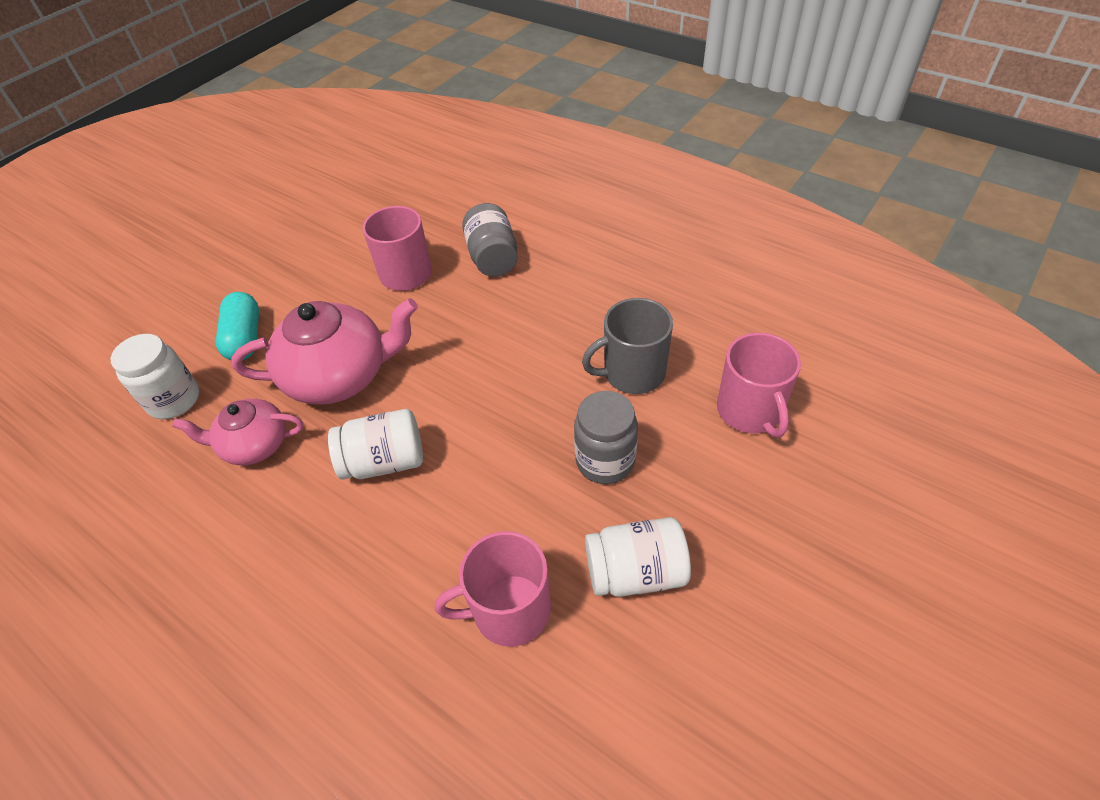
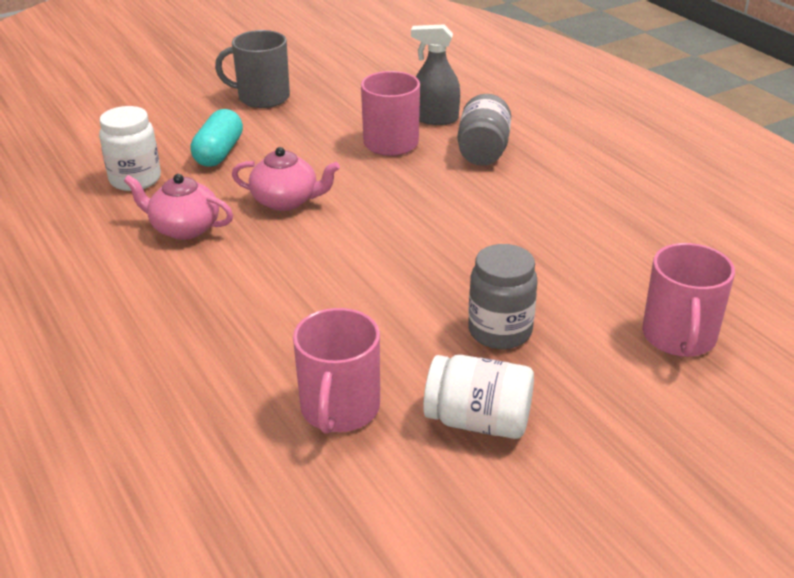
camera: 20 degrees right, 15 degrees down
pink teapot [231,298,418,405] -> pink teapot [232,147,340,211], size x0.60
white jar [328,409,423,480] -> none
pink mug [435,531,551,647] -> pink mug turned 90 degrees counterclockwise [293,308,380,434]
grey mug [582,298,673,394] -> grey mug moved to [215,30,290,108]
none -> grey spray bottle [411,24,460,125]

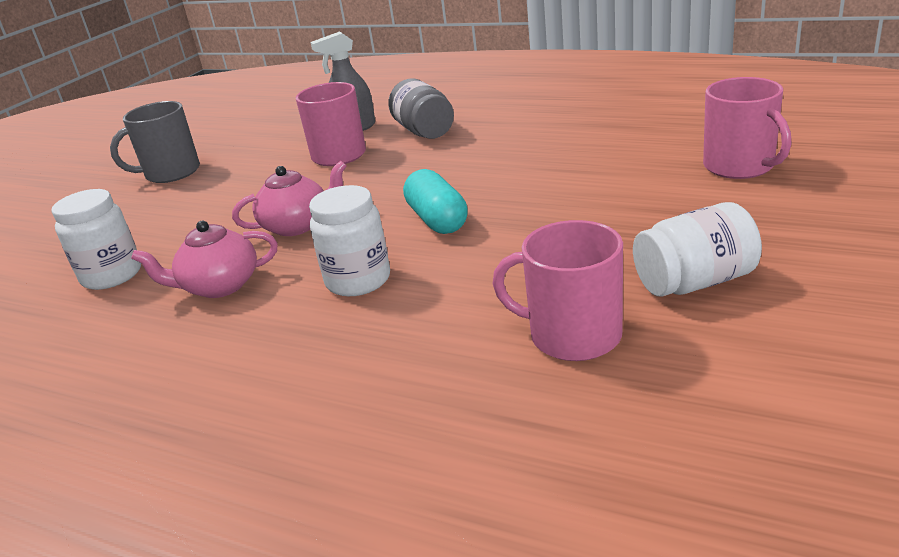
camera: 30 degrees left, 5 degrees down
turquoise capsule [190,109,243,167] -> turquoise capsule moved to [403,169,468,234]
pink mug [293,308,380,434] -> pink mug turned 135 degrees clockwise [493,220,623,361]
grey jar [468,244,538,349] -> none
none -> white jar [309,185,390,296]

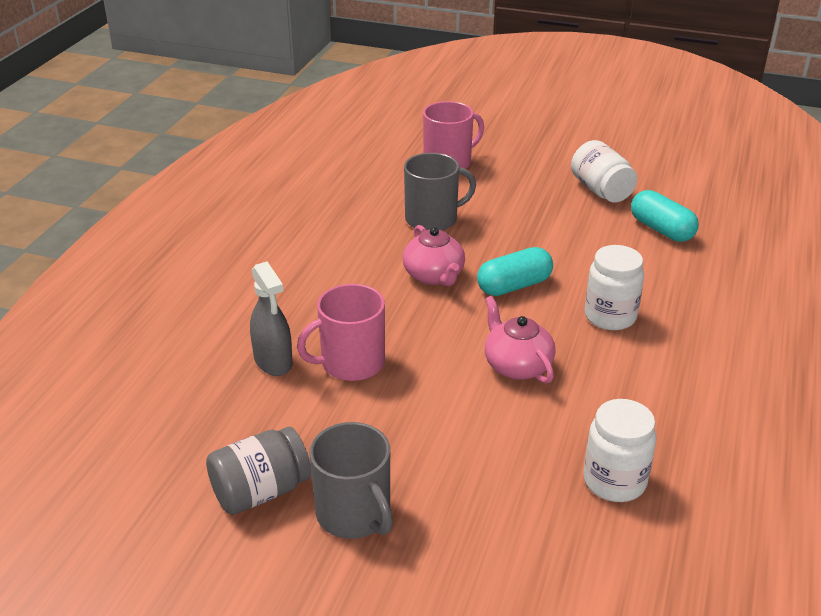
camera: 100 degrees left, 5 degrees up
pink teapot [131,221,277,298] -> pink teapot moved to [403,225,465,286]
grey jar [388,79,454,139] -> grey jar moved to [206,427,311,515]
pink mug [493,220,623,361] -> turquoise capsule [631,190,699,242]
none -> grey mug [404,153,476,231]

